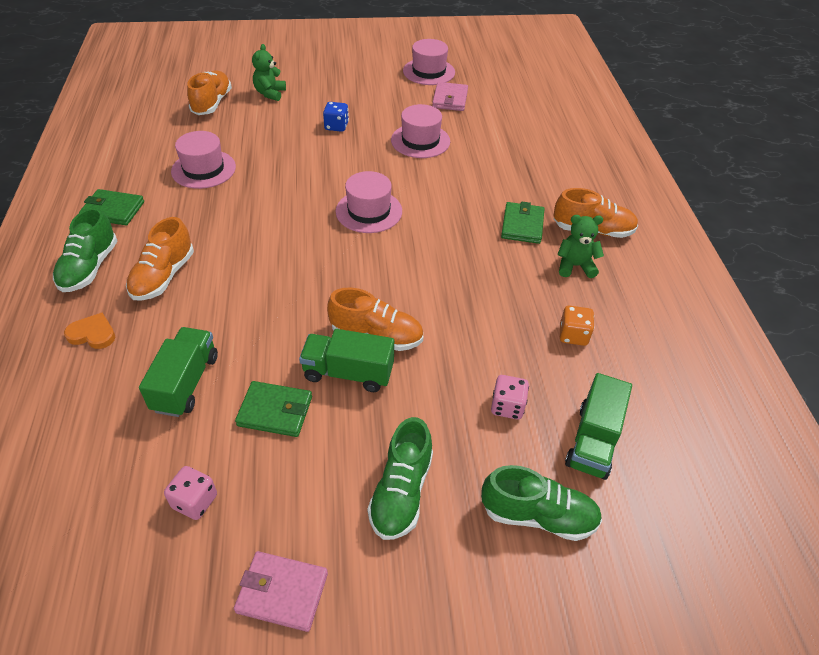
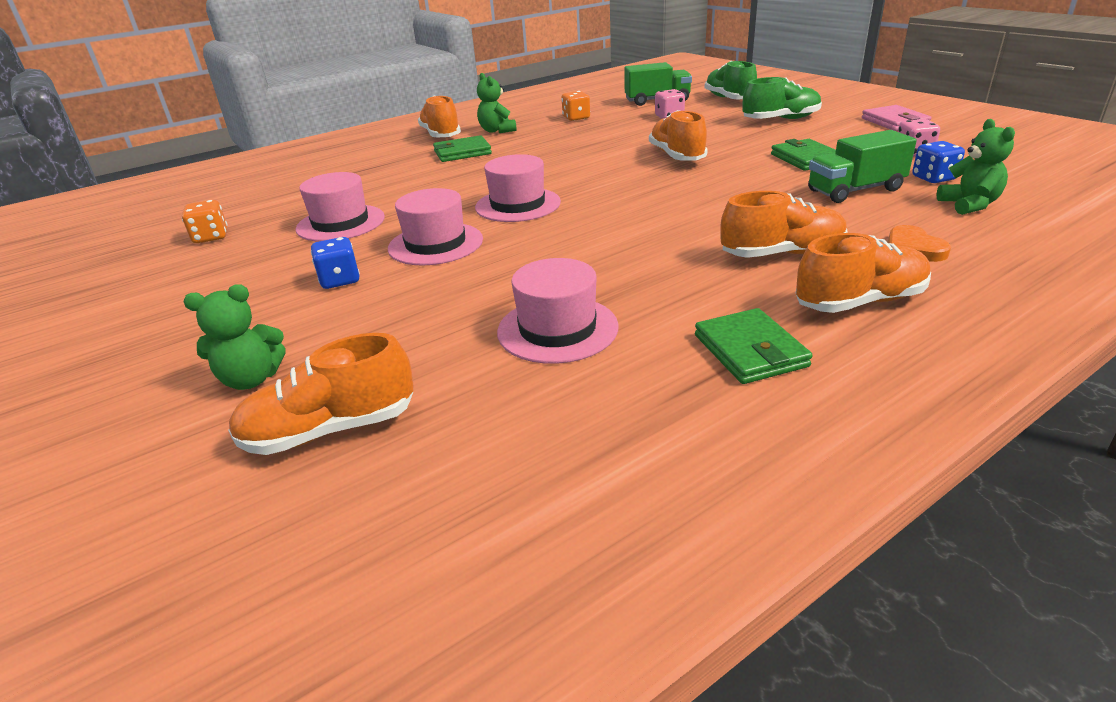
camera: 115 degrees left, 15 degrees down
green shoe [53,208,117,292] -> orange shoe [796,233,931,313]
green truck [299,329,394,392] -> none
pink hat [403,39,455,85] -> pink hat moved to [388,188,483,265]
pink wallet [432,82,468,111] -> orange dice [182,200,227,243]
none -> blue dice [912,141,965,183]
none -> green teddy bear [937,119,1015,215]

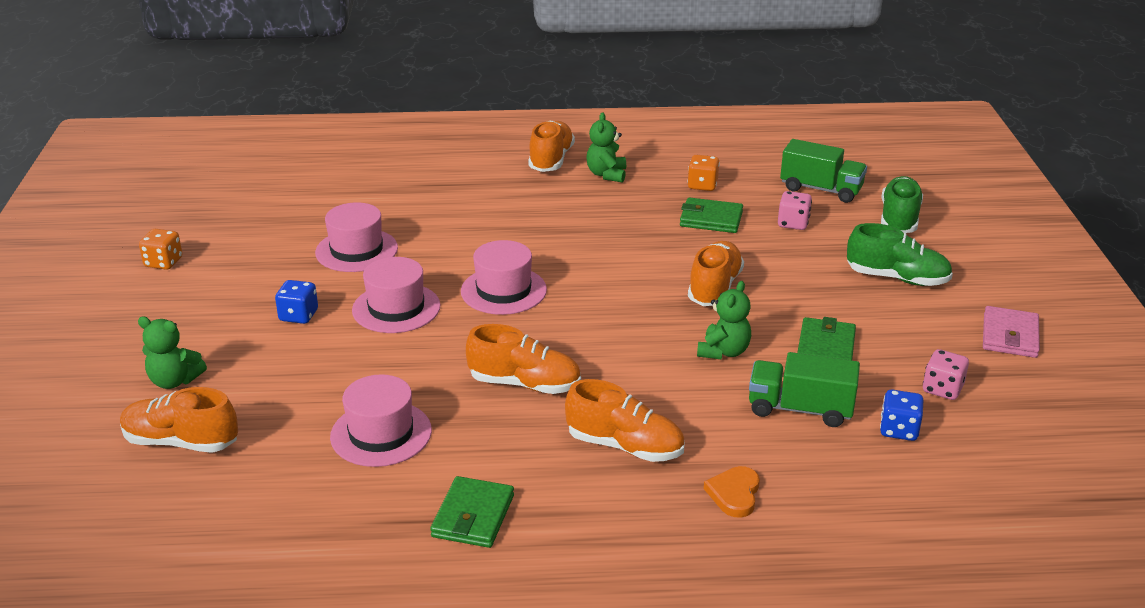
camera: 30 degrees right, 0 degrees up
orange dice [182,200,227,243] -> orange dice moved to [139,229,182,270]
green wallet [433,135,492,162] -> green wallet moved to [680,197,743,233]
orange shoe [796,233,931,313] -> orange shoe moved to [466,324,581,394]
green teddy bear [937,119,1015,215] -> green teddy bear moved to [697,281,751,360]

